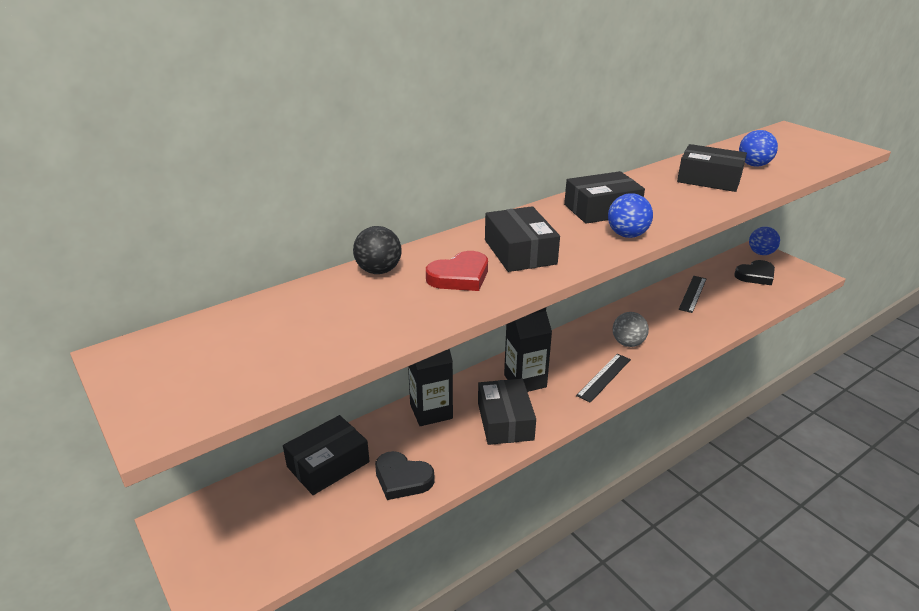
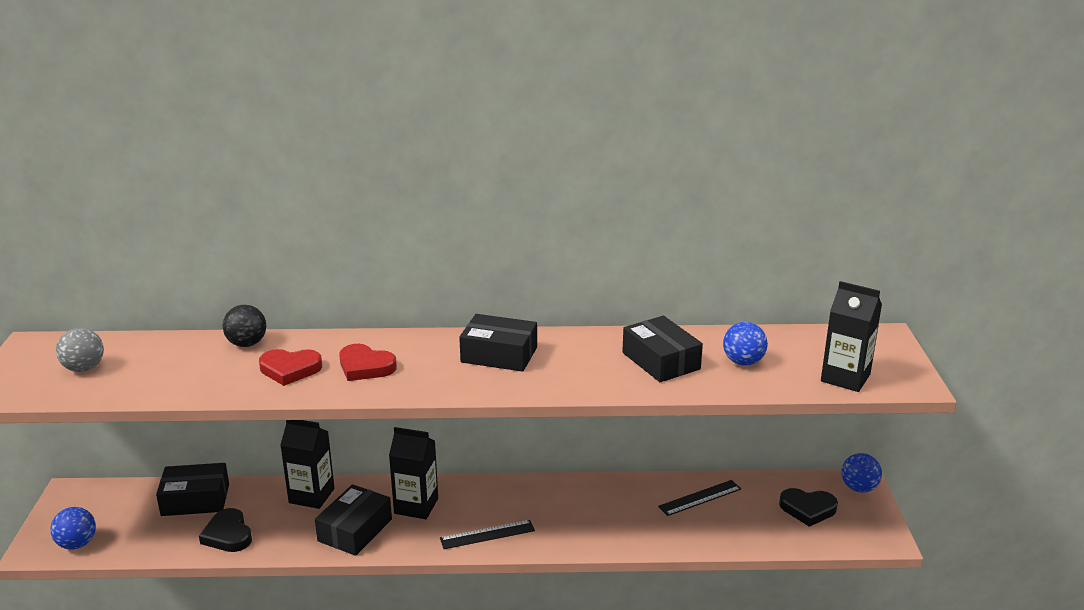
camera: 35 degrees right, 5 degrees down
black box [485,206,560,272] -> red heart [339,344,397,381]
blue ball [608,193,653,238] -> blue ball moved to [50,507,96,550]
grey ball [612,312,649,347] -> grey ball moved to [56,328,104,372]
none -> black carton [821,281,882,392]

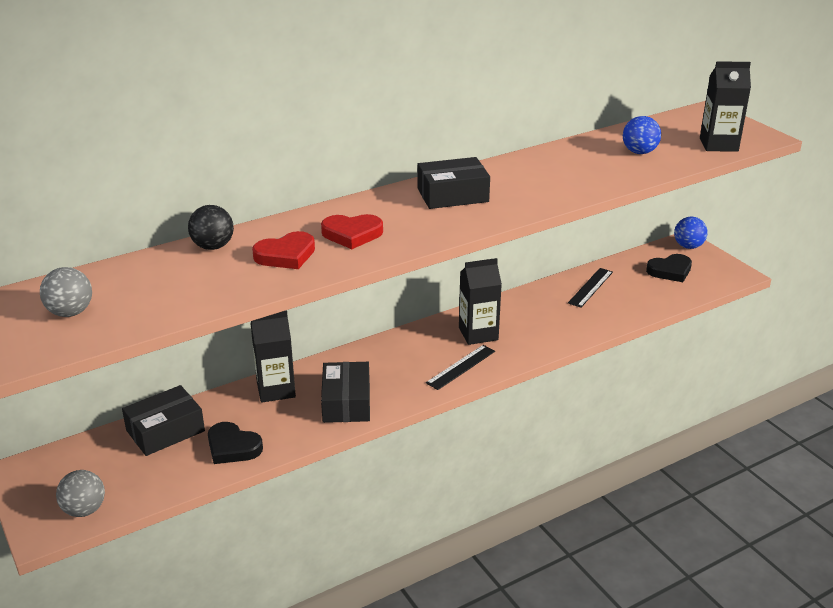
camera: 30 degrees left, 5 degrees up
blue ball [50,507,96,550] -> grey ball [56,470,105,517]
black carton [389,427,438,519] -> black carton moved to [459,258,502,345]
black box [622,316,703,382] -> none

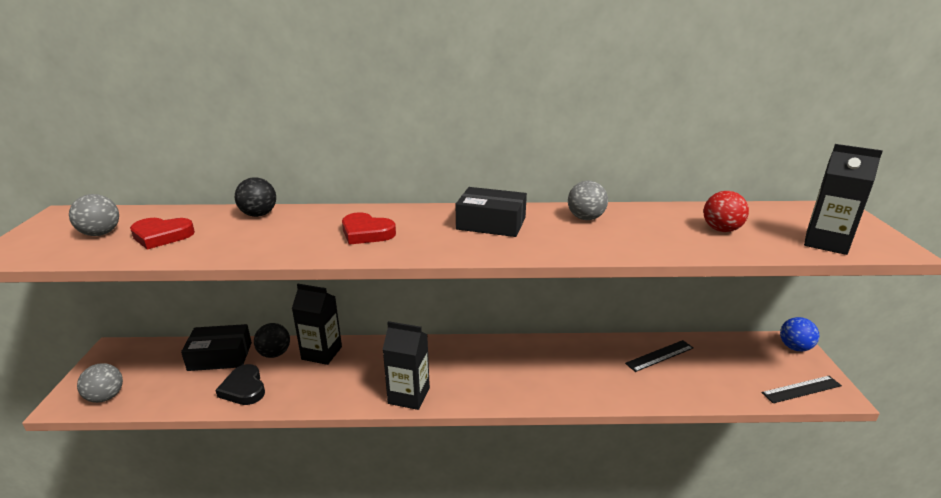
camera: 30 degrees right, 5 degrees down
red heart [252,231,315,269] -> red heart moved to [130,218,195,250]
black box [321,362,370,423] -> none
black ruler [426,345,495,390] -> black ruler moved to [762,376,842,403]
black carton [459,258,502,345] -> black carton moved to [382,321,430,410]
blue ball [623,116,661,154] -> red ball [704,191,749,232]
black heart [646,254,692,282] -> none
none -> black ball [254,323,290,358]
none -> grey ball [568,181,608,220]

